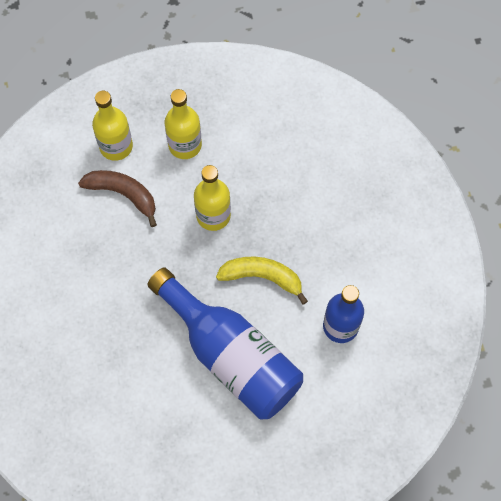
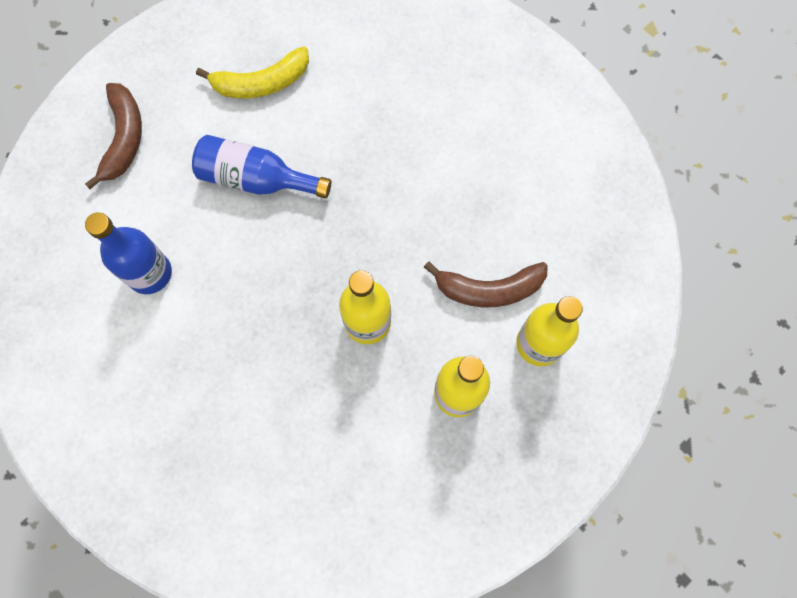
camera: 150 degrees right, 5 degrees up
blue bottle [147,267,303,419] -> blue bottle [192,135,331,199], size x0.60
yellow banana [216,257,308,305] -> yellow banana moved to [196,46,309,99]
none -> brown banana [85,83,142,189]

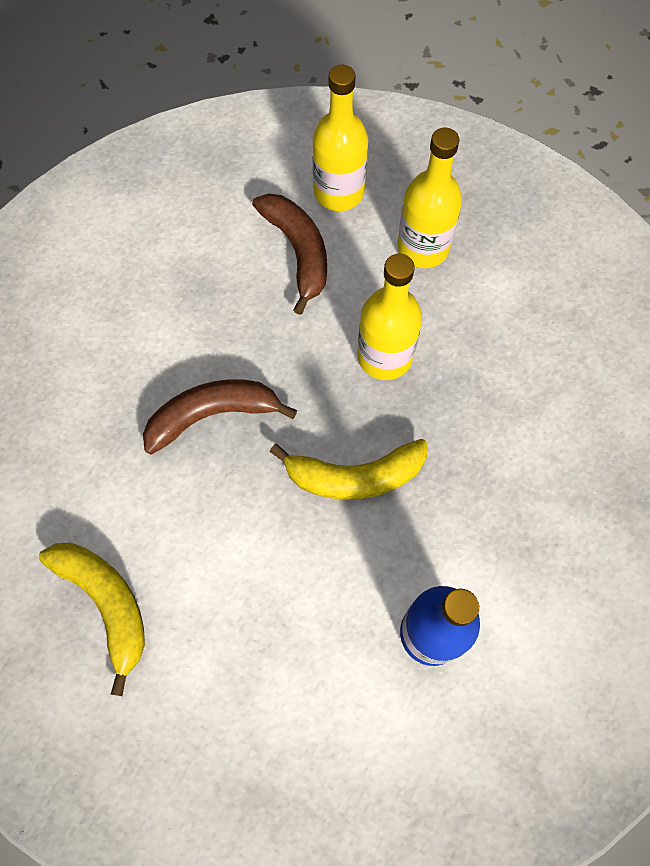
camera: 110 degrees left, 5 degrees down
brown banana [85,83,142,189] -> brown banana moved to [143,379,297,455]
blue bottle [192,135,331,199] -> none
none -> yellow banana [270,439,427,500]

